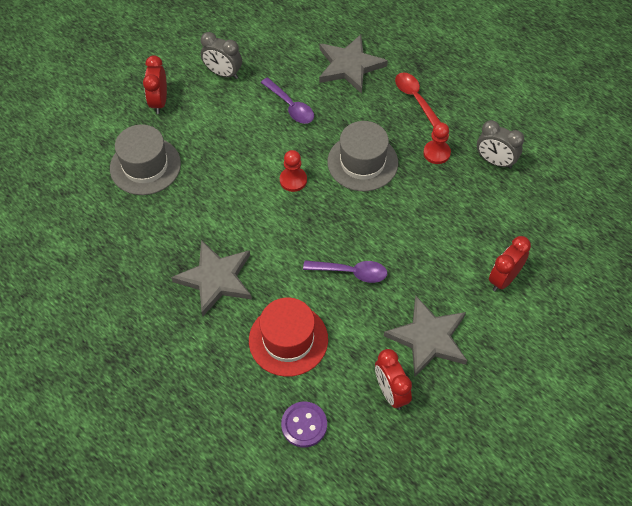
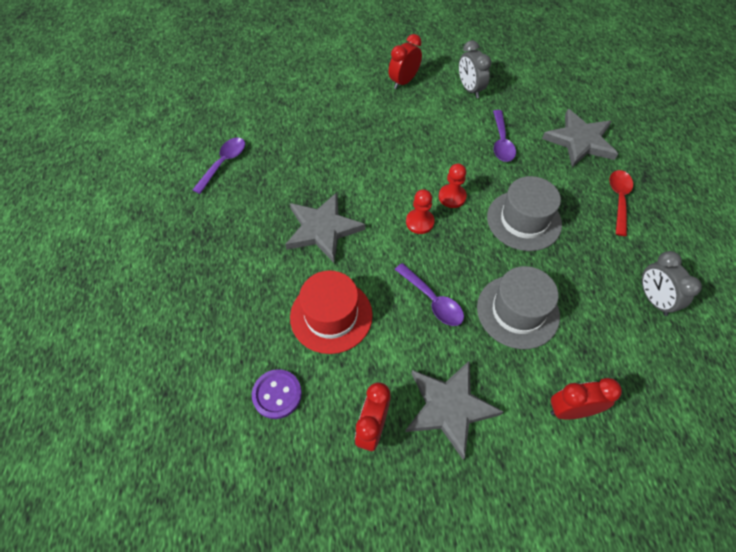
camera: 40 degrees right, 0 degrees up
grey hat [110,124,181,195] -> grey hat moved to [477,266,560,349]
red pawn [423,122,451,164] -> red pawn moved to [406,189,435,234]
none -> purple spoon [192,137,245,194]

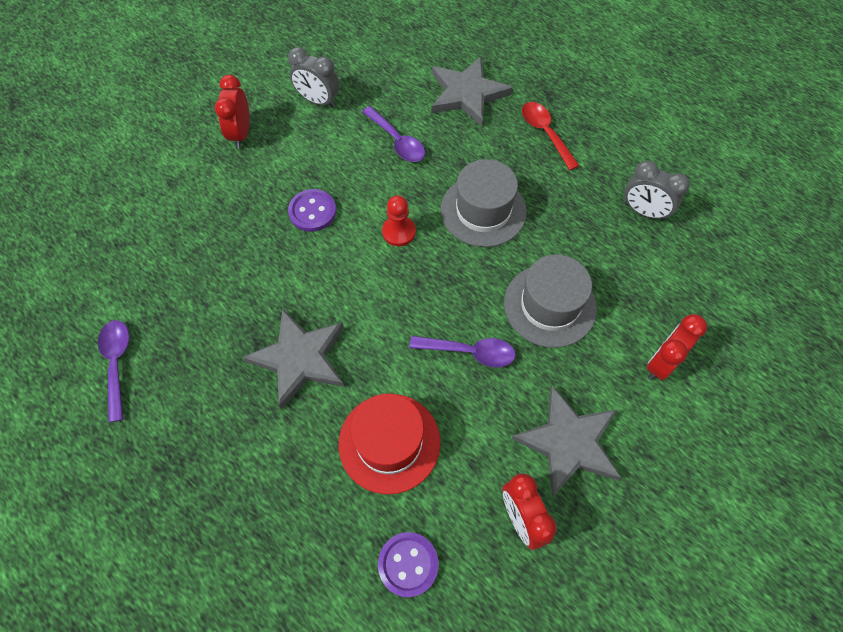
camera: 40 degrees left, 5 degrees up
red pawn [406,189,435,234] -> none
none -> purple button [288,189,336,232]

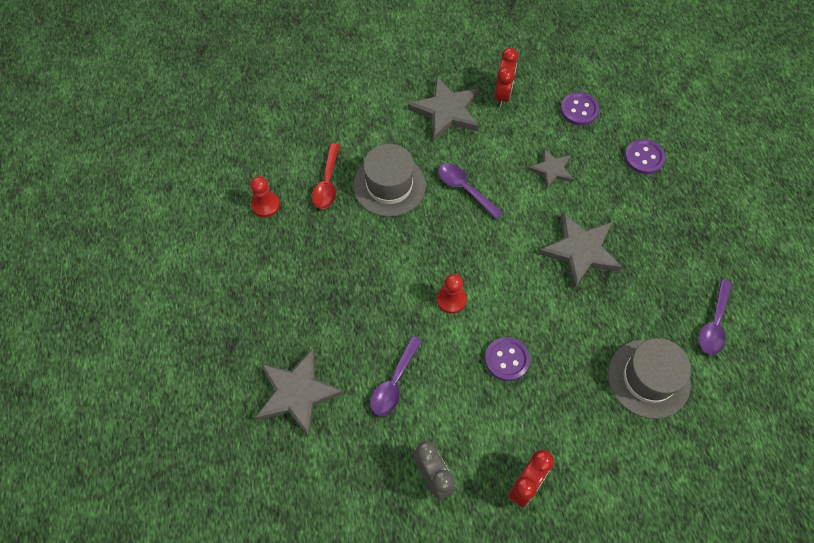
camera: 145 degrees left, 0 degrees up
red hat [338,394,440,494] -> grey star [528,148,574,190]
purple spoon [362,106,425,162] -> purple spoon turned 150 degrees counterclockwise [370,336,422,416]
grey hat [441,159,527,247] -> grey hat moved to [608,338,691,419]
red spoon [522,102,579,170] -> red spoon moved to [312,143,340,209]
grey clock [624,160,690,221] -> red pawn [250,176,280,217]
red clock [646,314,707,380] -> none
none -> purple button [624,139,665,174]

